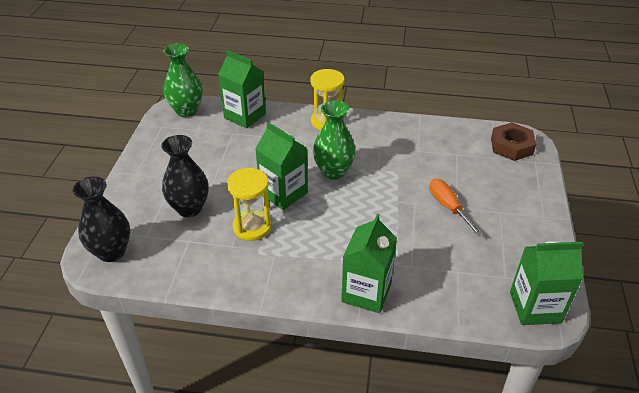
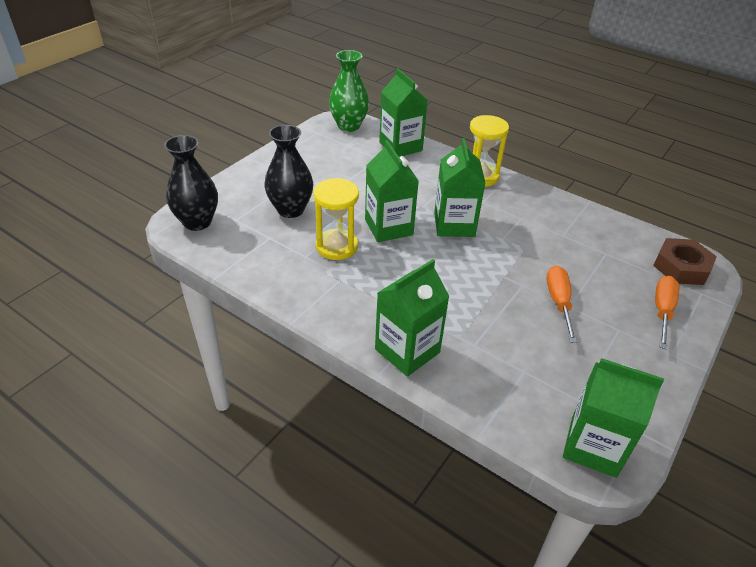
camera: 25 degrees right, 0 degrees up
green vase [313,100,356,180] -> green carton [434,138,485,237]
none -> orange screwdriver [655,276,679,349]

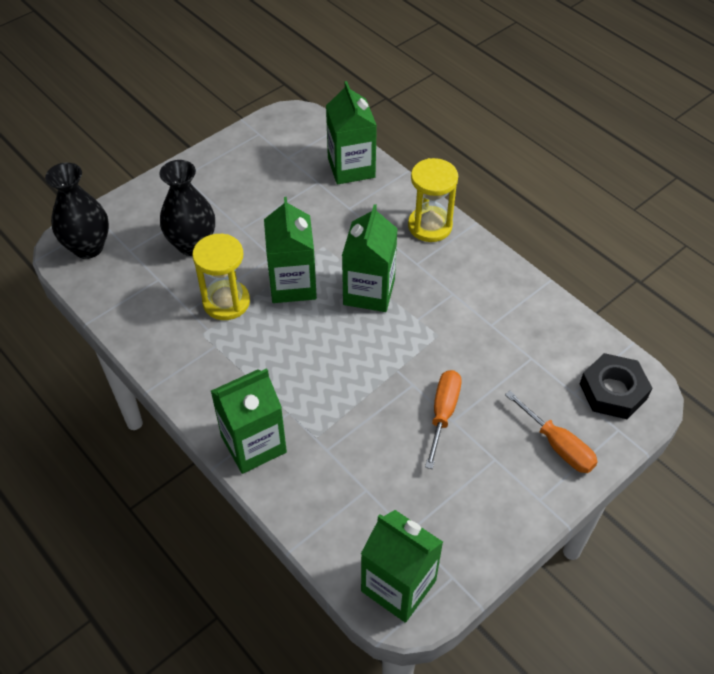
camera: 15 degrees right, 10 degrees up
green vase [329,50,369,132] -> none
brown nut [653,238,717,285] -> black nut [580,353,652,419]
orange screwdriver [655,276,679,349] -> orange screwdriver turned 105 degrees clockwise [505,391,597,473]

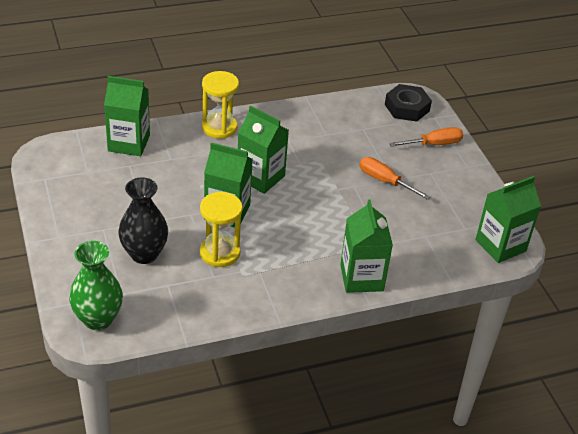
camera: 70 degrees left, 10 degrees down
black vase [45,162,109,259] -> green vase [69,241,123,330]

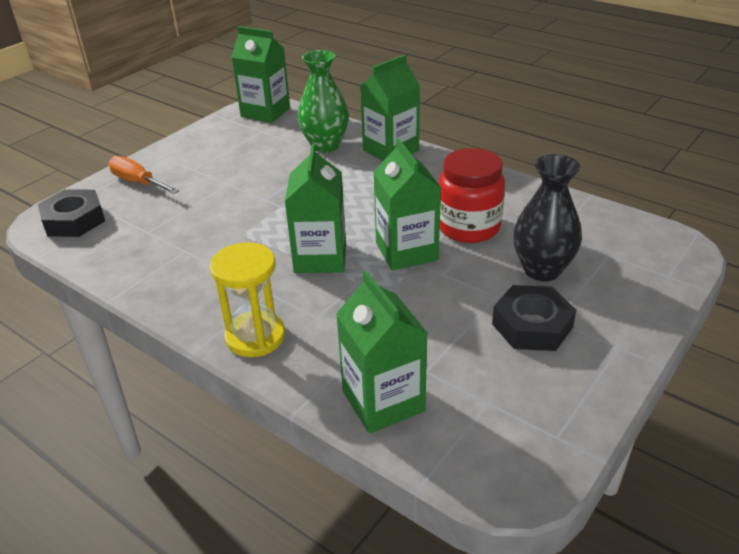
camera: 120 degrees left, 5 degrees down
green vase [69,241,123,330] -> green vase moved to [297,50,349,153]
yellow hourglass [200,192,242,267] -> red jar [439,148,505,243]
orange screwdriver [360,157,430,200] -> none
none -> black nut [492,285,576,351]

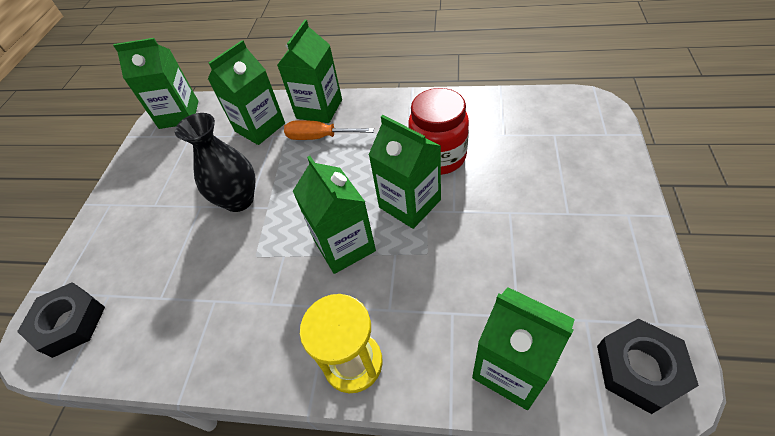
camera: 25 degrees left, 15 degrees up
orange screwdriver [108,156,179,194] -> orange screwdriver moved to [284,120,374,140]
green vase [297,50,349,153] -> green carton [208,40,285,145]
black nut [492,285,576,351] -> black nut moved to [597,318,699,414]
black vase [513,154,582,282] -> black vase moved to [175,113,255,212]

